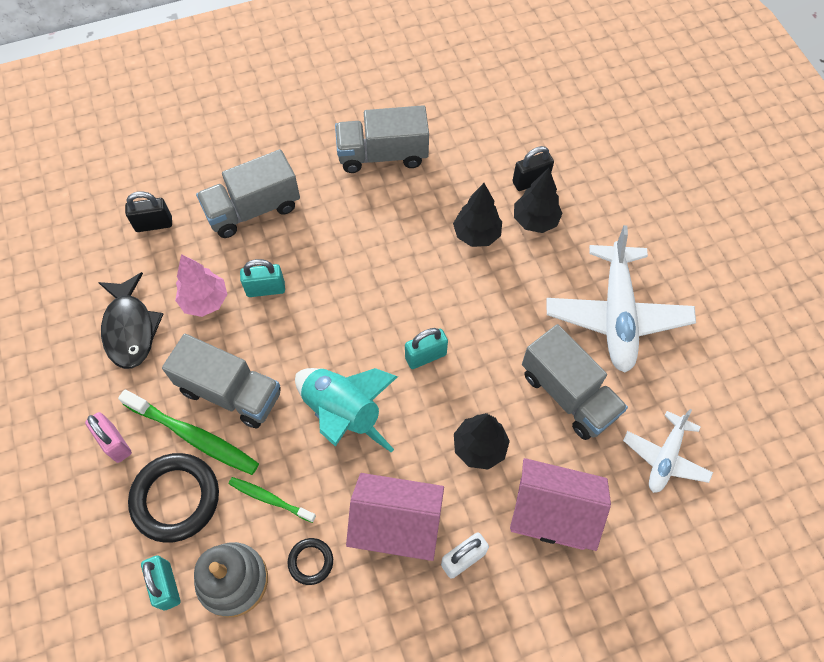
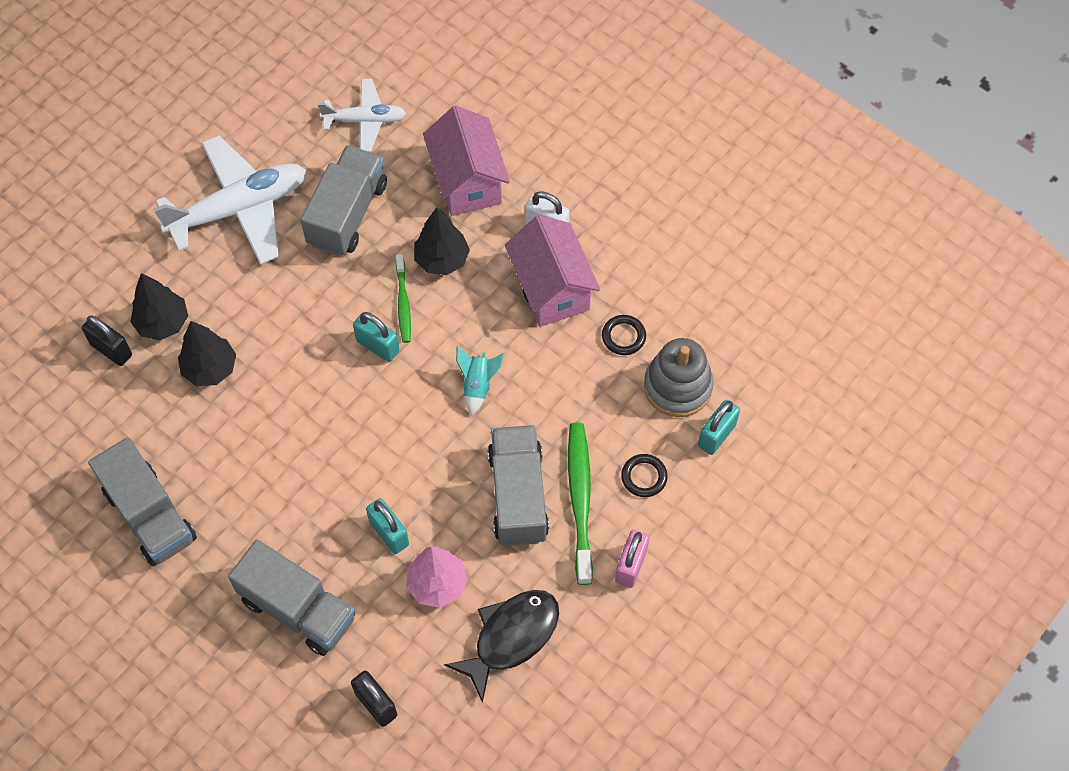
camera: 120 degrees left, 0 degrees up
black ring [128,453,219,543] -> black ring [621,454,668,497], size x0.49
green toothbrush [229,477,316,523] -> green toothbrush moved to [396,254,411,343]
turquoise rocket [295,368,398,453] -> turquoise rocket [456,346,504,416], size x0.51

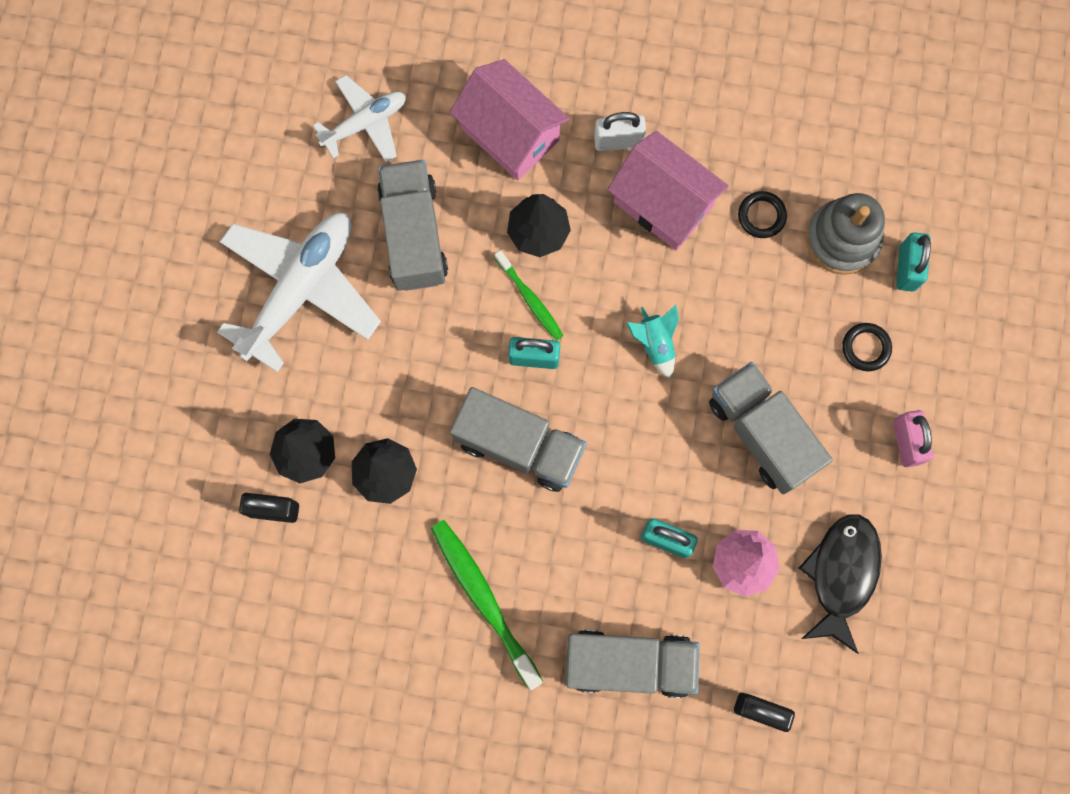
camera: 30 degrees left, 15 degrees up
grey truck [88,437,197,566] -> grey truck moved to [450,387,587,492]
green toothbrush [568,423,593,585] -> green toothbrush moved to [431,520,543,690]

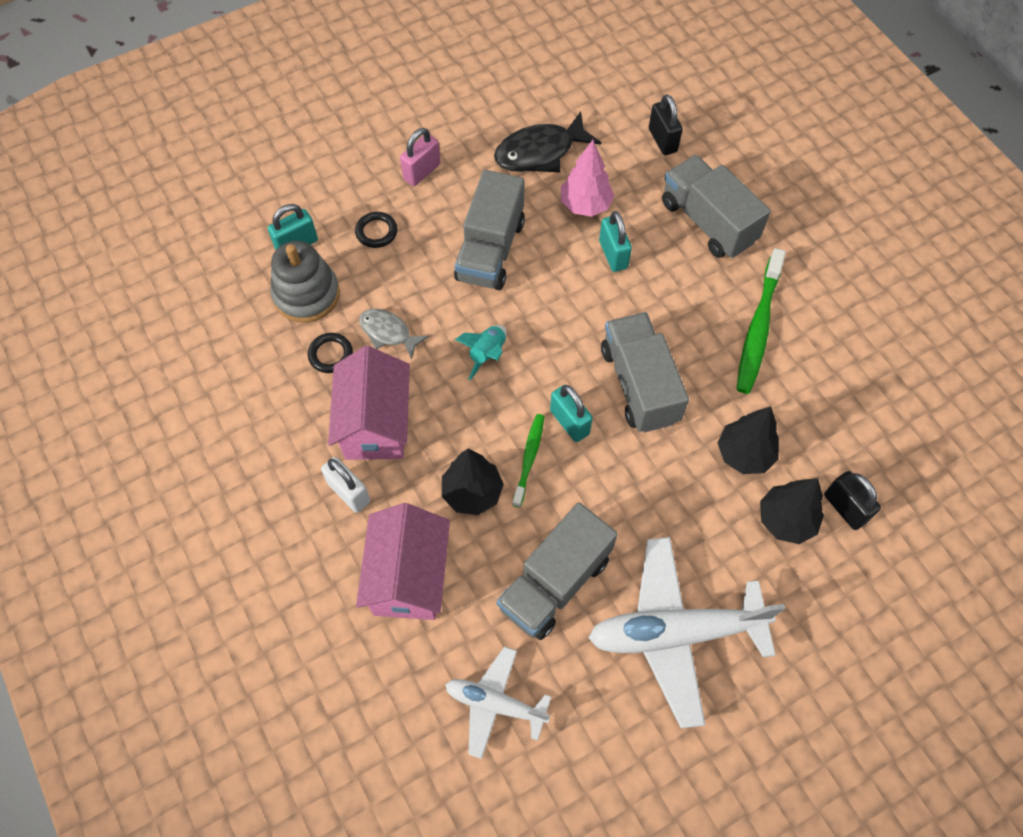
camera: 130 degrees left, 15 degrees down
none -> grey fish [359,309,429,360]

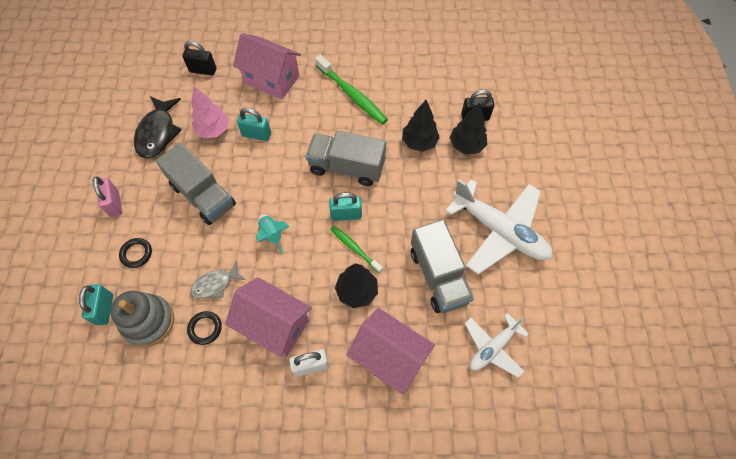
camera: 60 degrees left, 0 degrees up
white plane [589,537,785,728] -> white plane turned 75 degrees counterclockwise [445,179,552,275]
grey truck [662,155,771,258] -> pink house [233,33,301,99]

